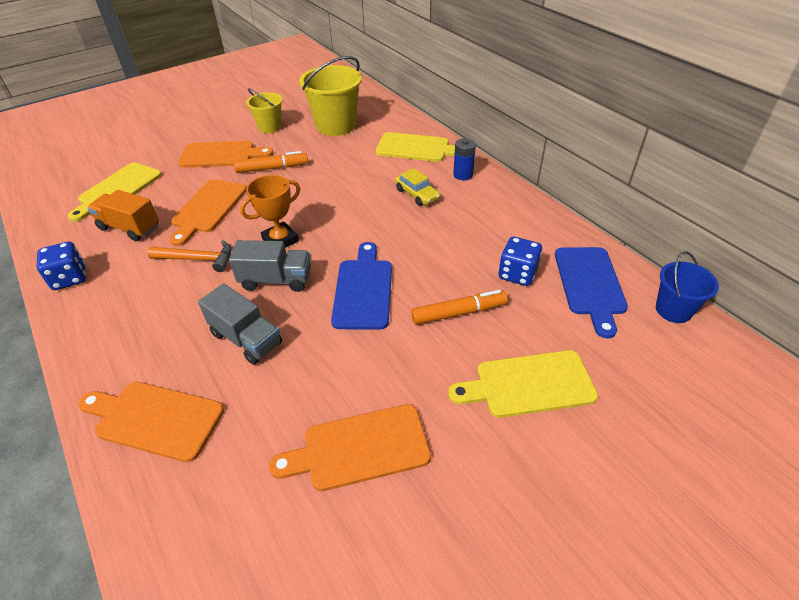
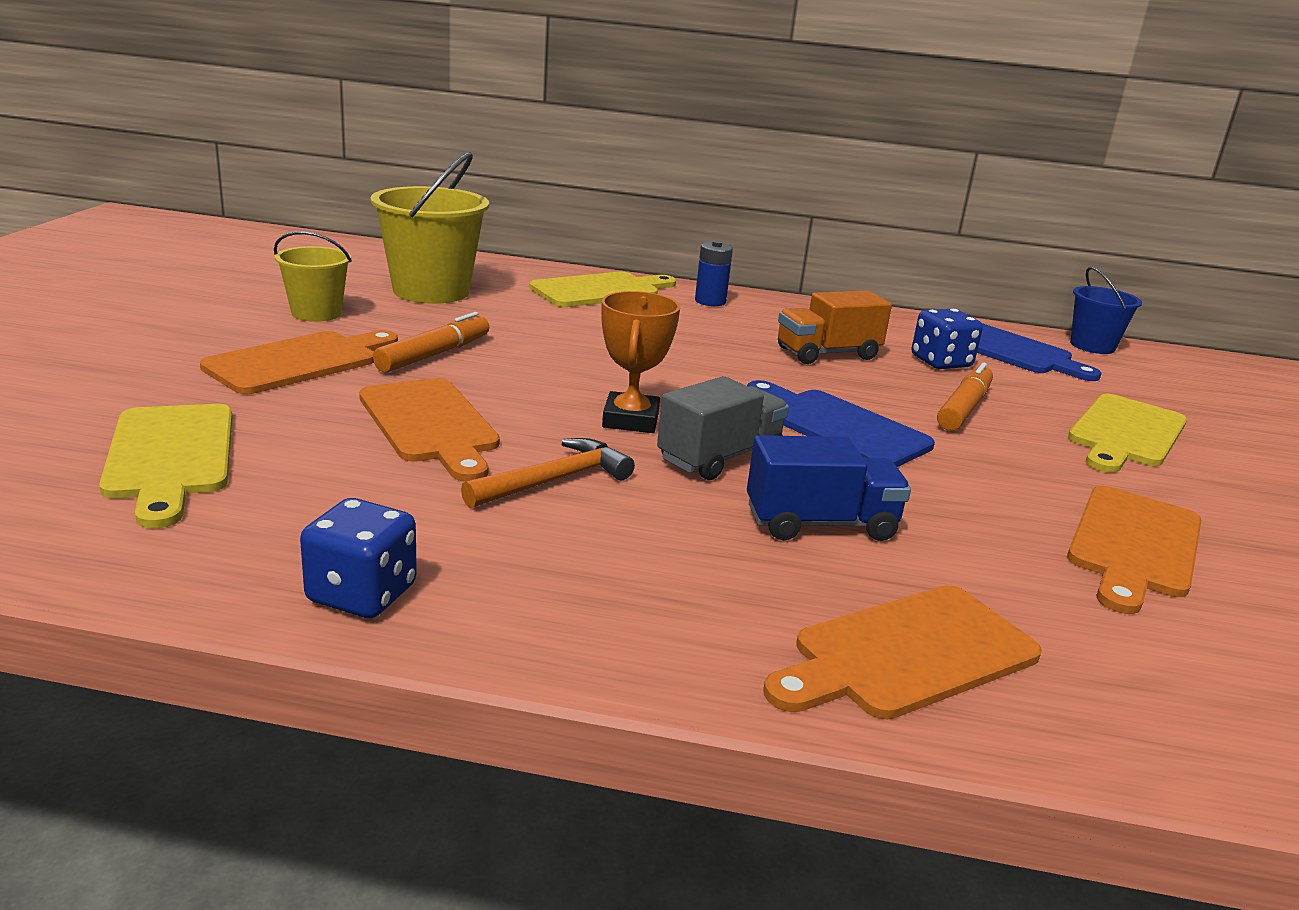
camera: 50 degrees left, 20 degrees down
orange truck [87,190,159,241] -> orange truck moved to [778,291,892,364]
grey truck [198,283,282,365] -> blue truck [747,435,911,541]
yellow car [395,168,440,206] -> none

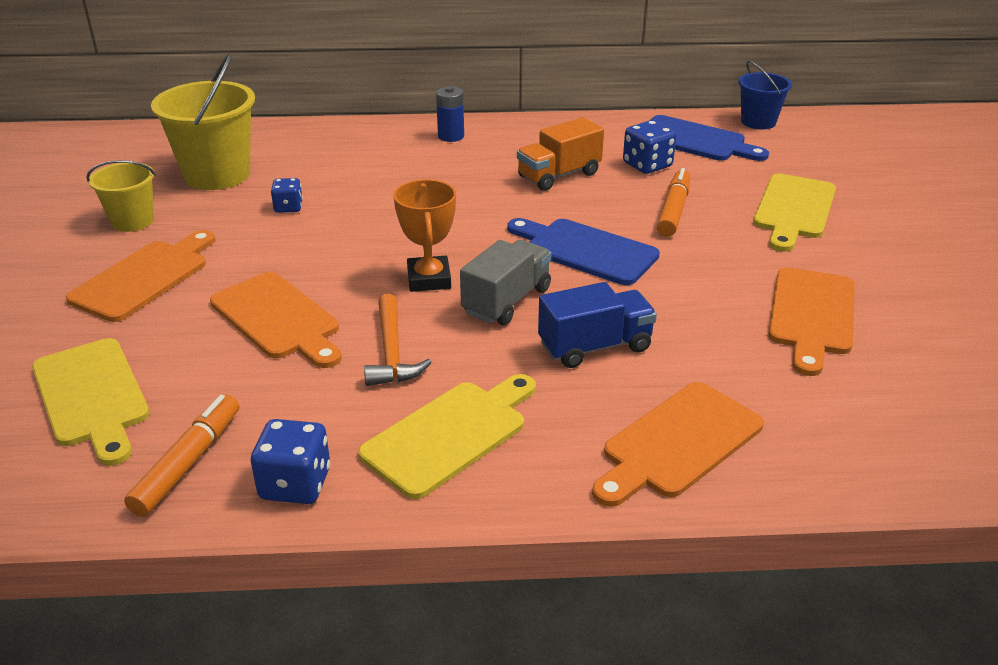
camera: 10 degrees left, 10 degrees up
orange marker [373,312,489,373] -> orange marker moved to [124,394,239,517]
orange hammer [461,438,635,508] -> orange hammer turned 135 degrees clockwise [364,294,432,386]
yellow cutting board [529,272,676,307] -> yellow cutting board moved to [358,374,536,499]
none -> blue dice [271,178,303,213]

